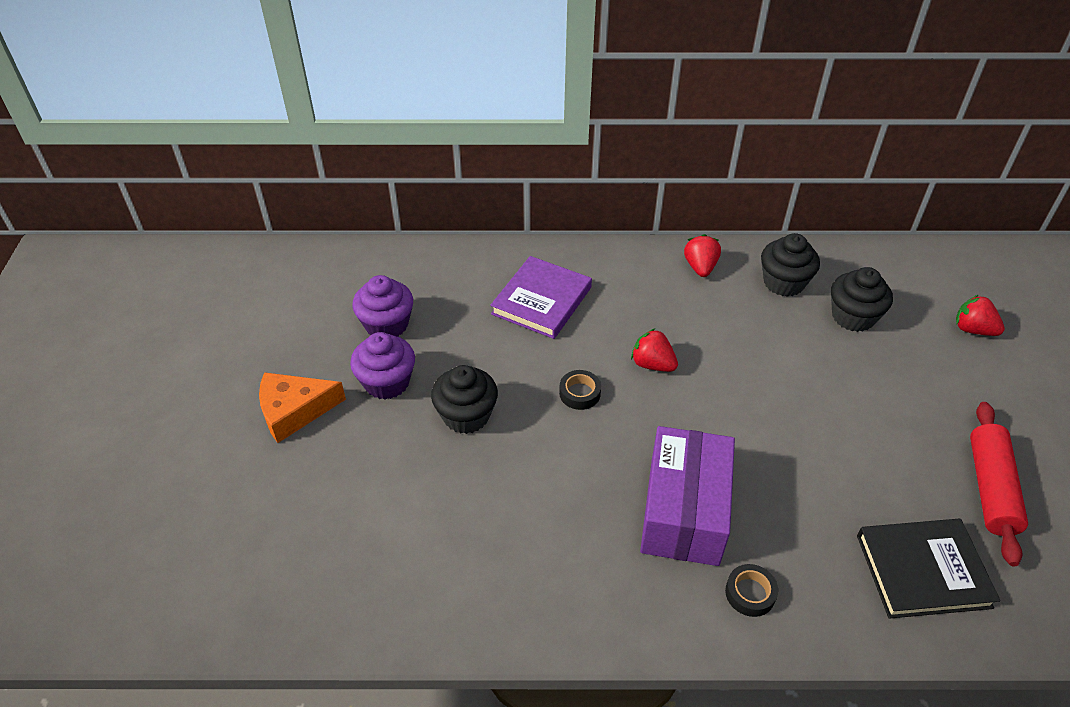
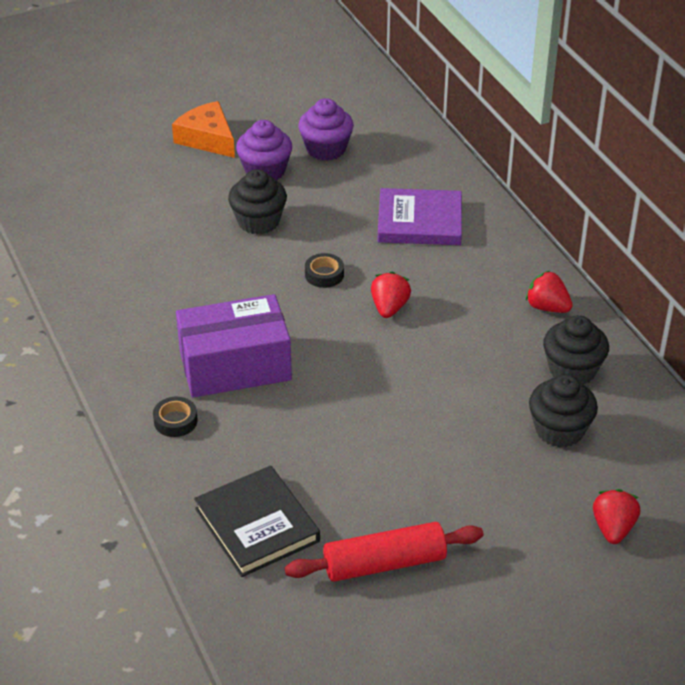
camera: 65 degrees right, 5 degrees down
red strawberry [684,234,721,277] -> red strawberry turned 120 degrees counterclockwise [526,271,573,313]

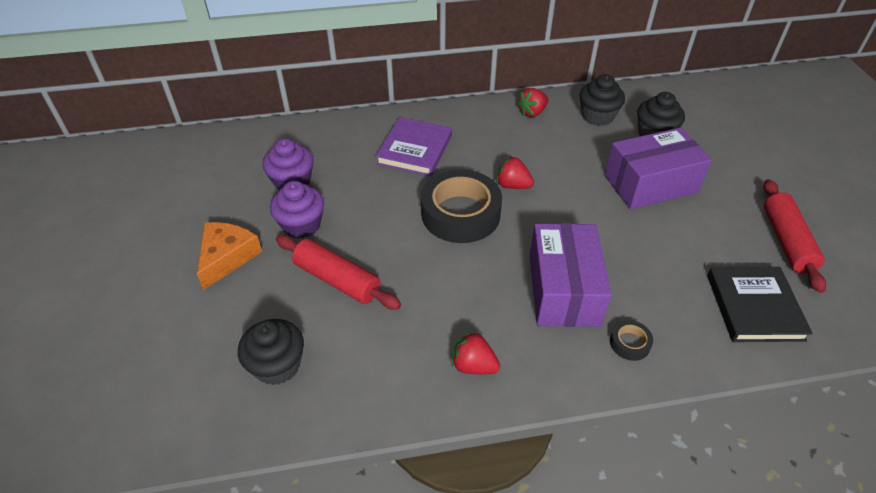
camera: 75 degrees left, 5 degrees up
orange cheese [172,101,235,158] -> orange cheese turned 135 degrees clockwise [197,222,262,289]
black book [194,465,320,577] -> black book turned 75 degrees counterclockwise [707,267,813,342]
black cupcake [228,169,287,235] -> black cupcake moved to [238,319,304,385]
black tape [305,253,344,288] -> black tape [421,169,502,243], size x2.38
red strawberry [593,489,640,544] -> red strawberry moved to [451,331,500,374]
none -> red rolling pin [276,235,401,310]
none -> purple box [604,128,712,210]

